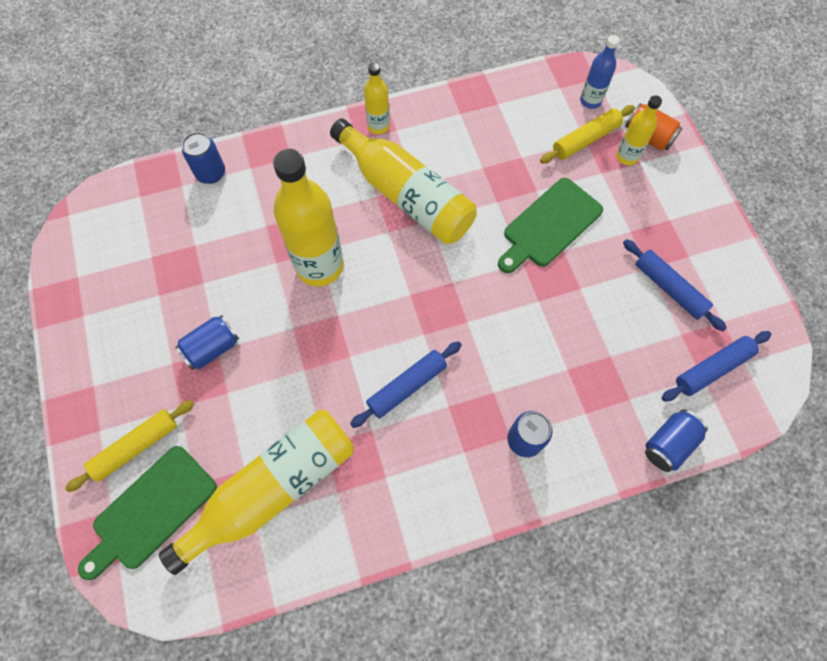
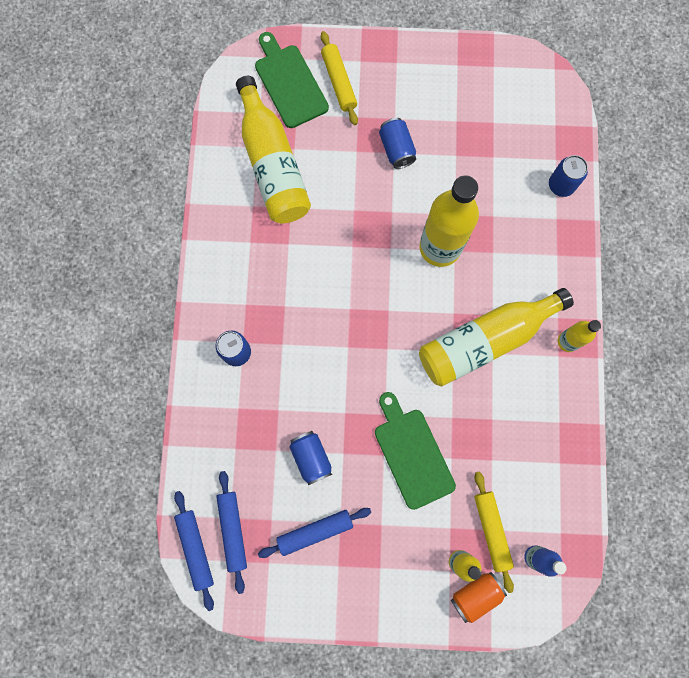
camera: 110 degrees right, 10 degrees up
blue rolling pin [350,341,462,428] -> blue rolling pin moved to [174,491,214,611]
blue can [645,409,708,472] -> blue can moved to [289,431,332,485]

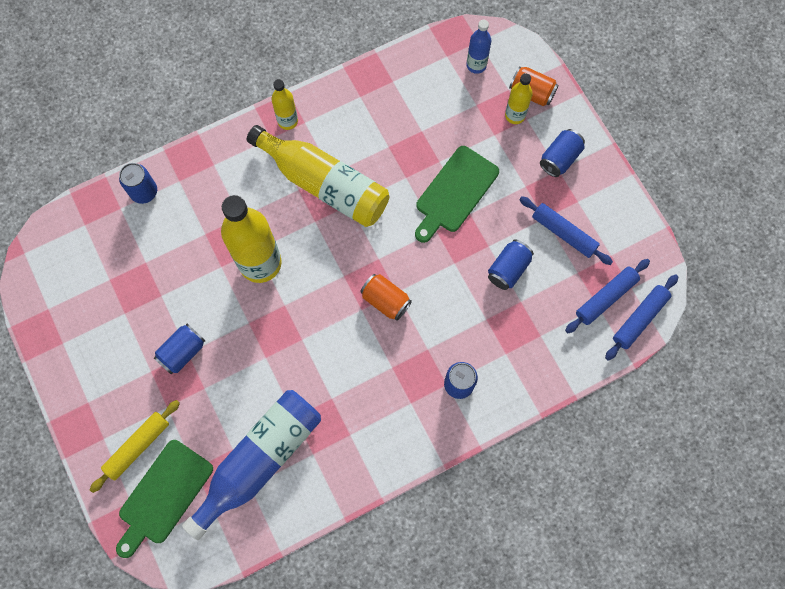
camera: 120 degrees left, 5 degrees down
yellow bottle [236,76,311,223] -> blue bottle [182,390,321,540]
yellow rolling pin [474,471,514,593] -> none
none -> orange can [360,274,412,321]
none -> blue can [540,129,585,177]

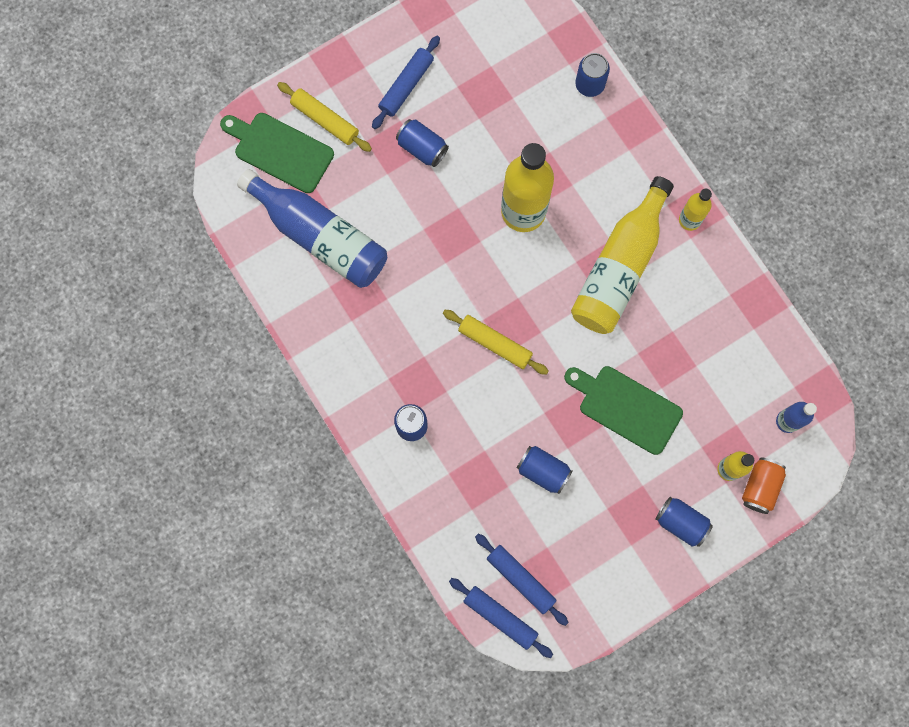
camera: 85 degrees right, 5 degrees up
orange can [360,274,412,321] -> yellow rolling pin [443,310,548,375]
blue rolling pin [519,196,613,265] -> blue rolling pin moved to [372,36,440,129]

